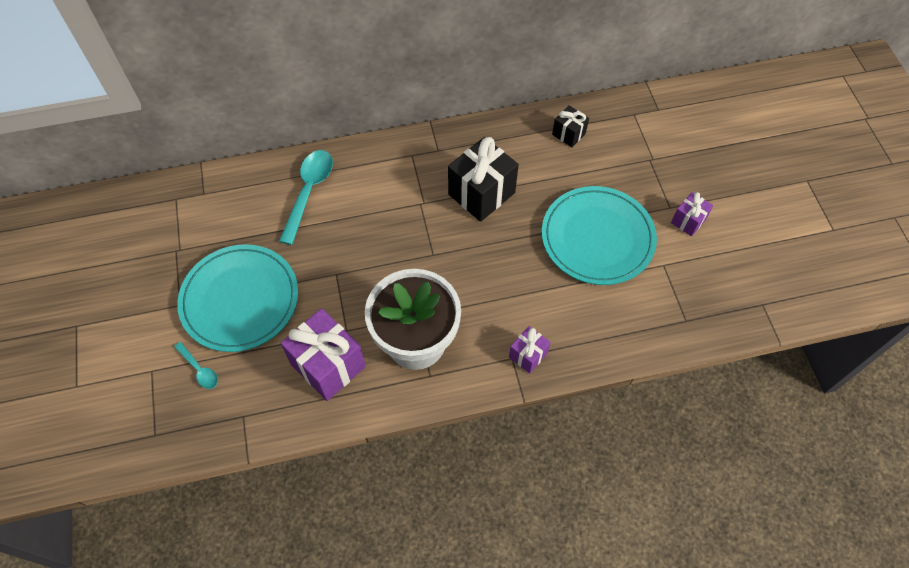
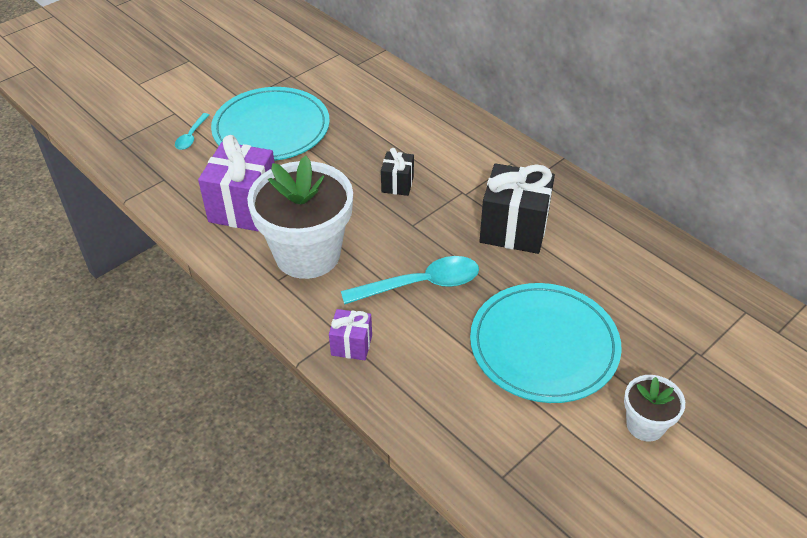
camera: 60 degrees right, 15 degrees down
turquoise spoon [279,150,333,245] -> turquoise spoon moved to [341,256,479,305]
black gift [552,105,589,147] -> black gift moved to [381,148,414,196]
purple gift [671,192,713,236] -> white flower pot [624,375,685,441]

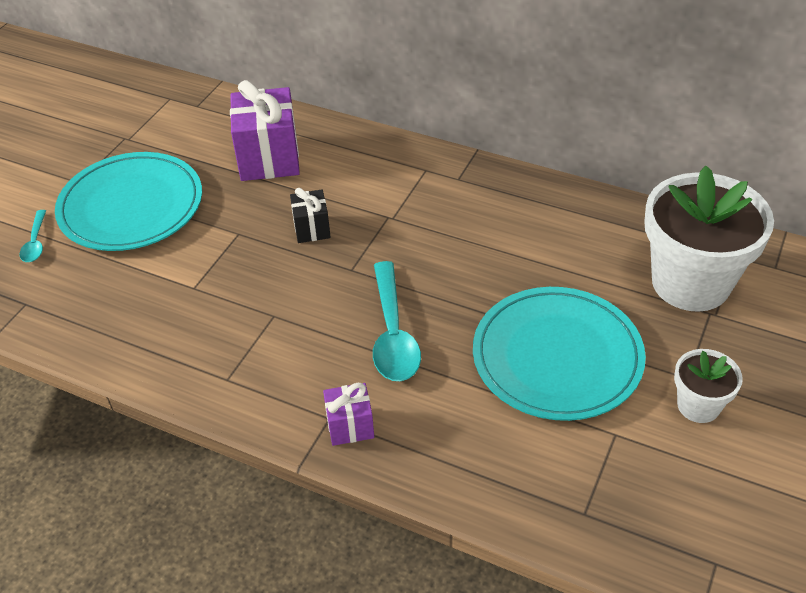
camera: 20 degrees left, 0 degrees up
purple gift [198,135,275,231] -> purple gift moved to [230,80,300,181]
white flower pot [247,156,353,279] -> white flower pot moved to [644,166,774,312]
turquoise spoon [341,256,479,305] -> turquoise spoon turned 120 degrees clockwise [373,261,421,381]
black gift [480,163,555,254] -> none

